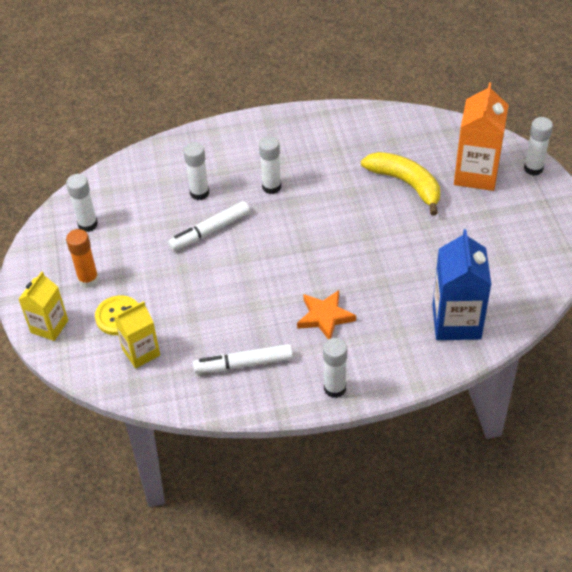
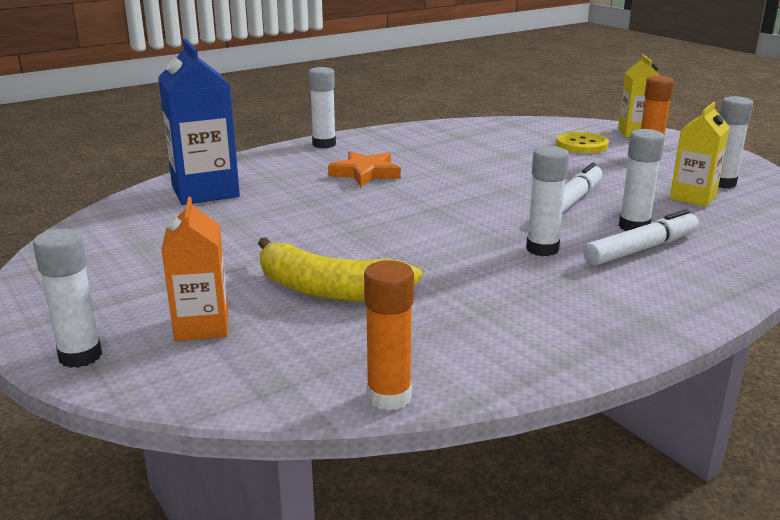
camera: 155 degrees right, 25 degrees down
yellow carton [114,301,160,368] -> yellow carton moved to [670,102,730,207]
white marker [193,344,293,374] -> white marker moved to [583,209,699,266]
orange carton [454,82,508,191] -> orange carton [161,197,228,341], size x0.63
none -> orange glue stick [364,260,414,411]

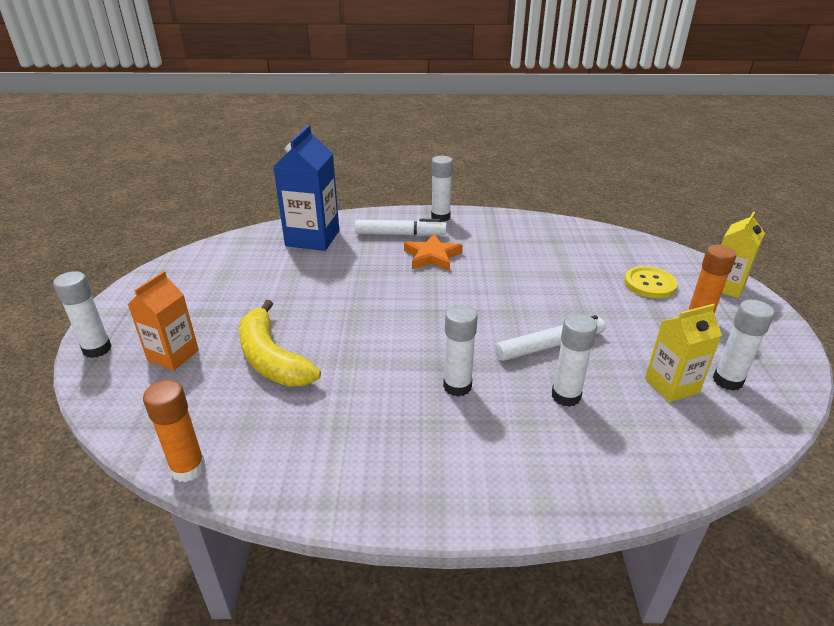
camera: 35 degrees right, 10 degrees up
white marker [583,209,699,266] -> white marker moved to [355,219,447,236]

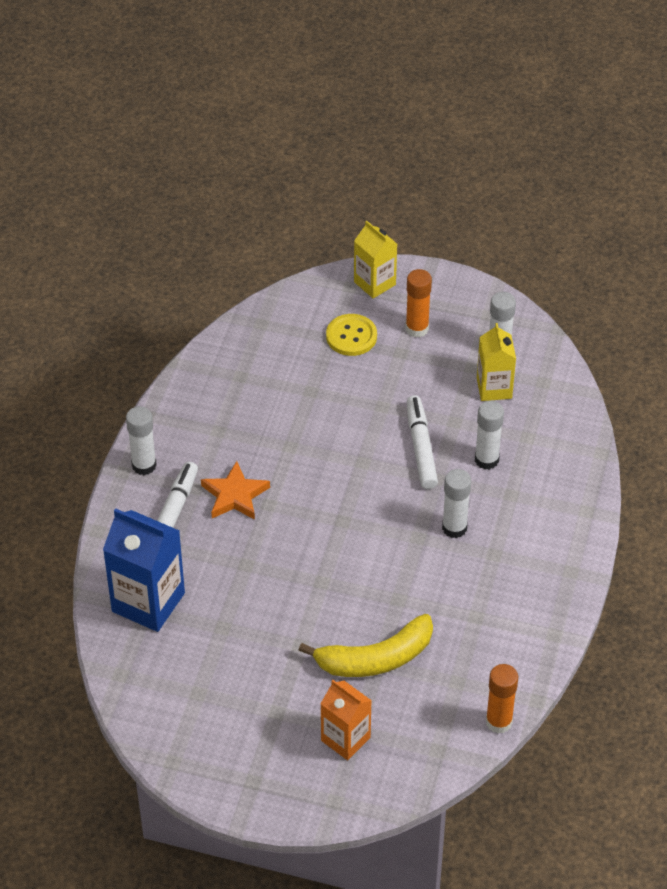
camera: 75 degrees left, 15 degrees up
white glue stick [53,271,112,358] -> none

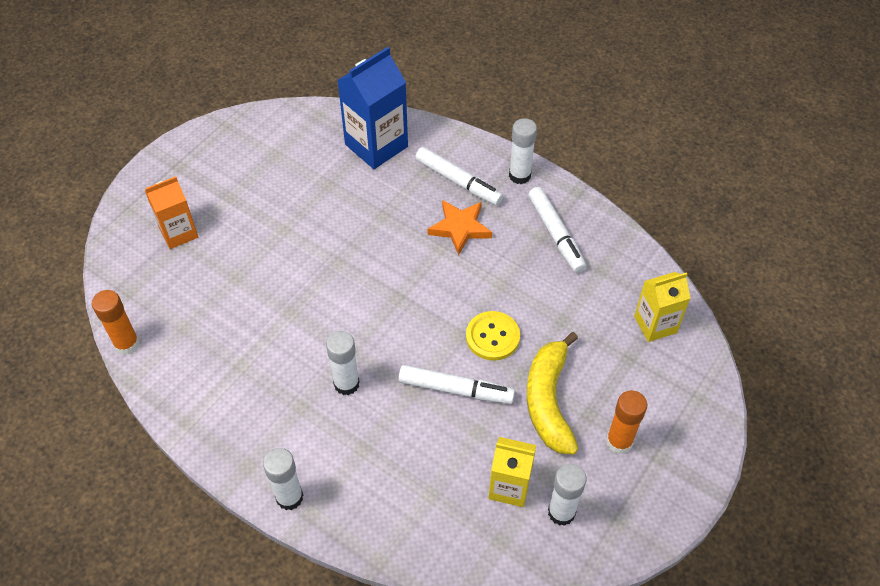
camera: 110 degrees right, 5 degrees up
yellow banana [298,614,433,677] -> yellow banana moved to [527,332,579,455]
yellow button [326,314,377,356] -> yellow button moved to [466,311,520,361]
yellow carton [354,221,397,299] -> yellow carton moved to [634,272,691,342]
white glue stick [475,401,504,469] -> white glue stick moved to [263,448,303,510]
none -> white marker [528,187,587,273]

